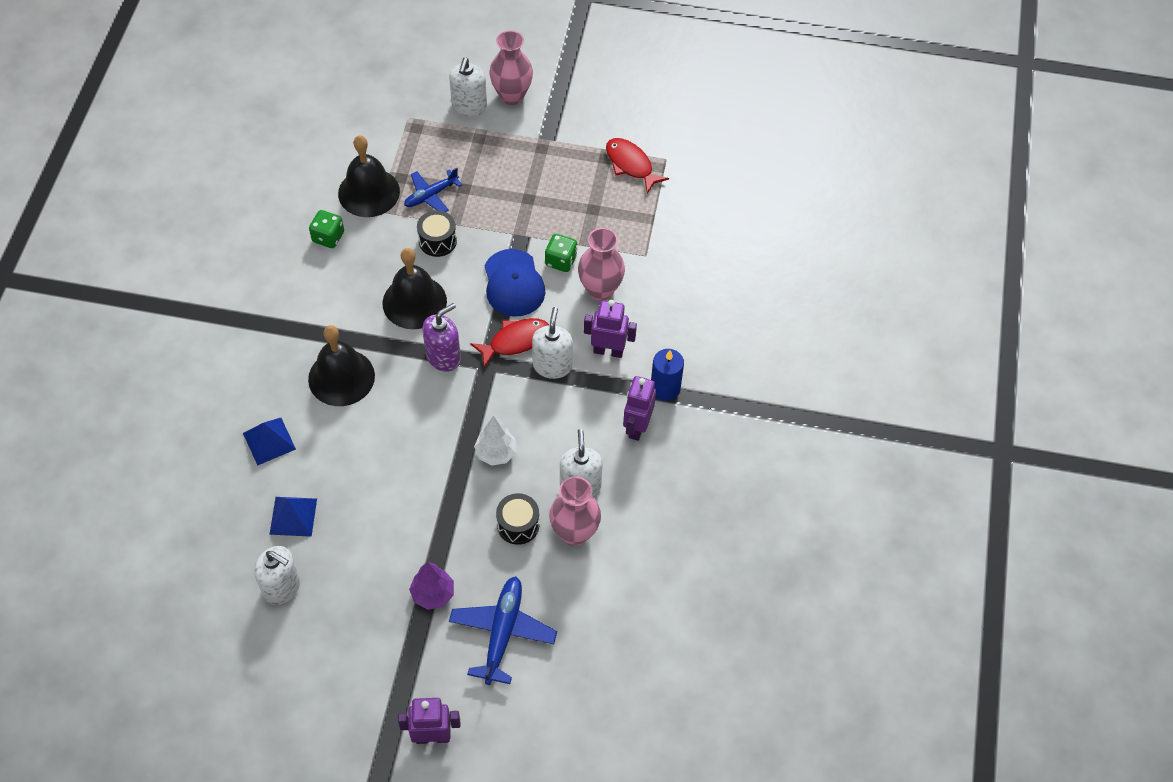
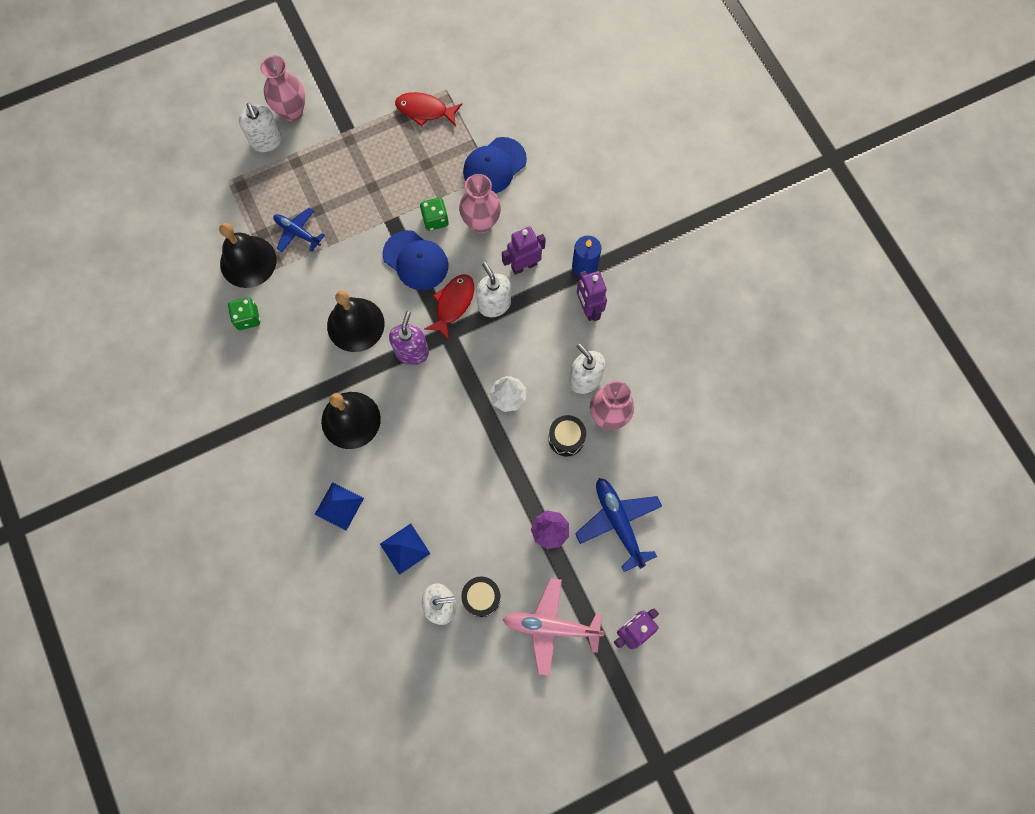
camera: 35 degrees left, 15 degrees up
blue plane [404,168,462,212] -> blue plane turned 105 degrees clockwise [273,208,325,252]
black drum [417,210,457,257] -> black drum moved to [461,576,501,617]
none -> blue cap [463,137,527,193]
none -> pink plane [503,578,606,676]

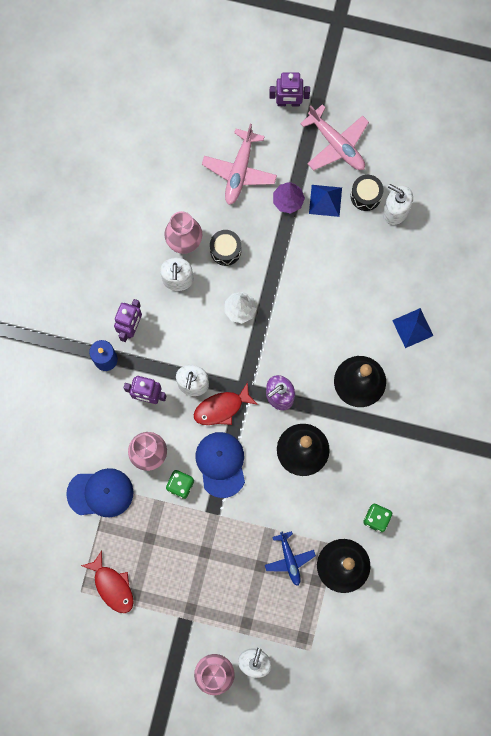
camera: 140 degrees left, 5 degrees up
blue pyramid [380,523,431,575] -> blue pyramid moved to [309,185,342,217]
blue plane [575,478,662,572] -> pink plane [202,124,277,205]

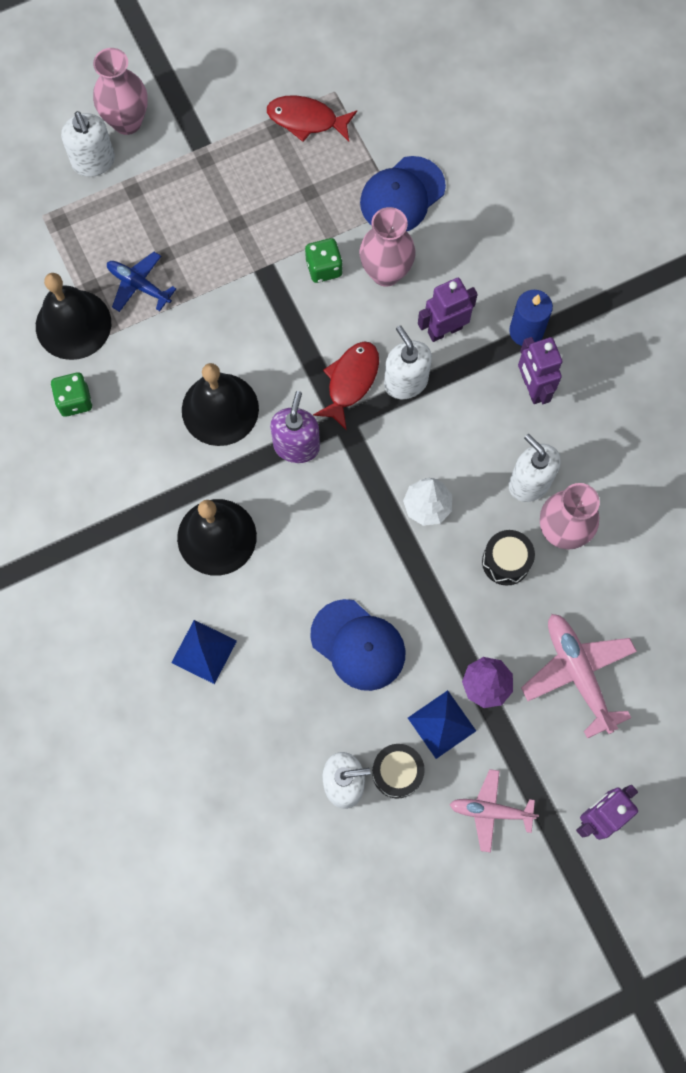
camera: 140 degrees right, 5 degrees down
blue cap [195,432,245,498] -> blue cap moved to [310,599,406,691]
pink plane [300,104,369,170] -> pink plane [450,769,539,852], size x0.65

